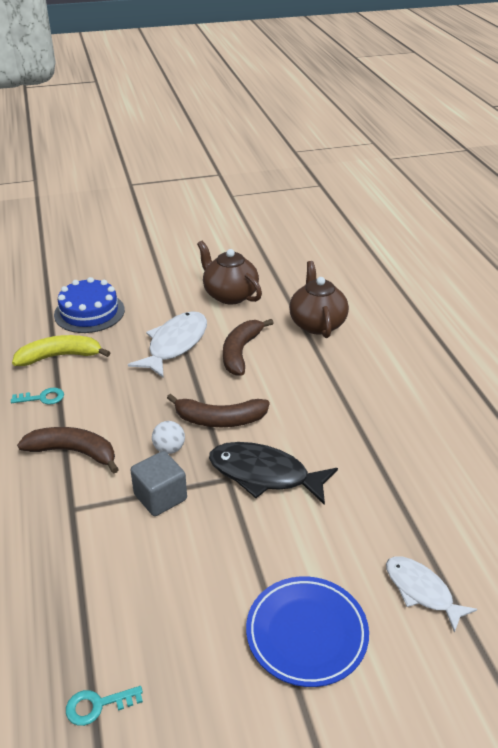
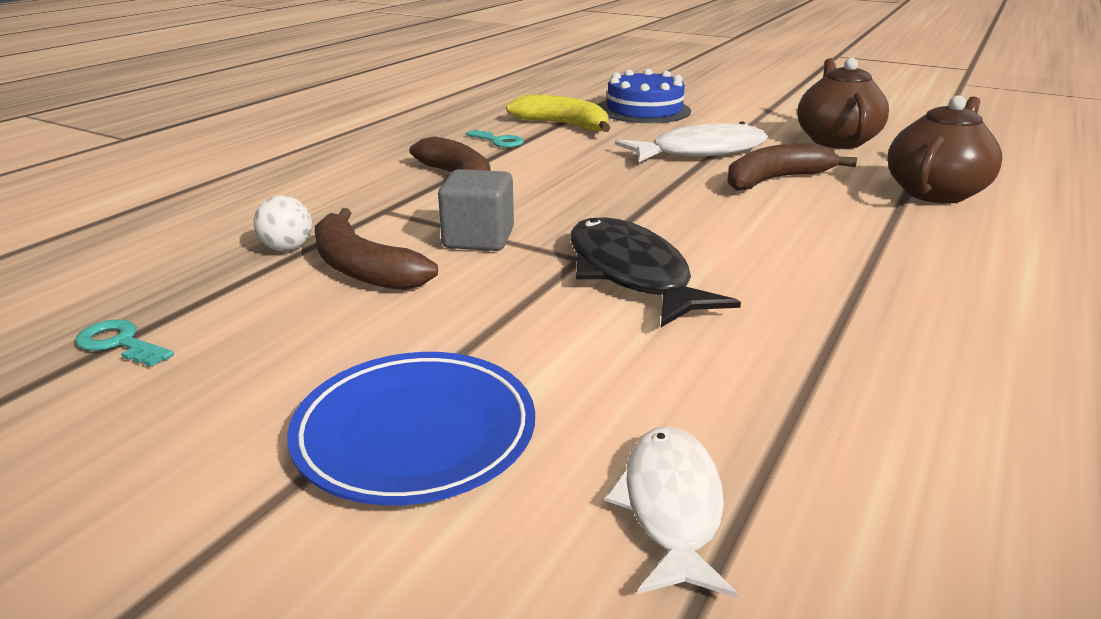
camera: 45 degrees right, 10 degrees down
white ball [152,421,185,454] -> white ball moved to [254,195,312,251]
brown banana [167,394,270,427] -> brown banana moved to [315,208,438,290]

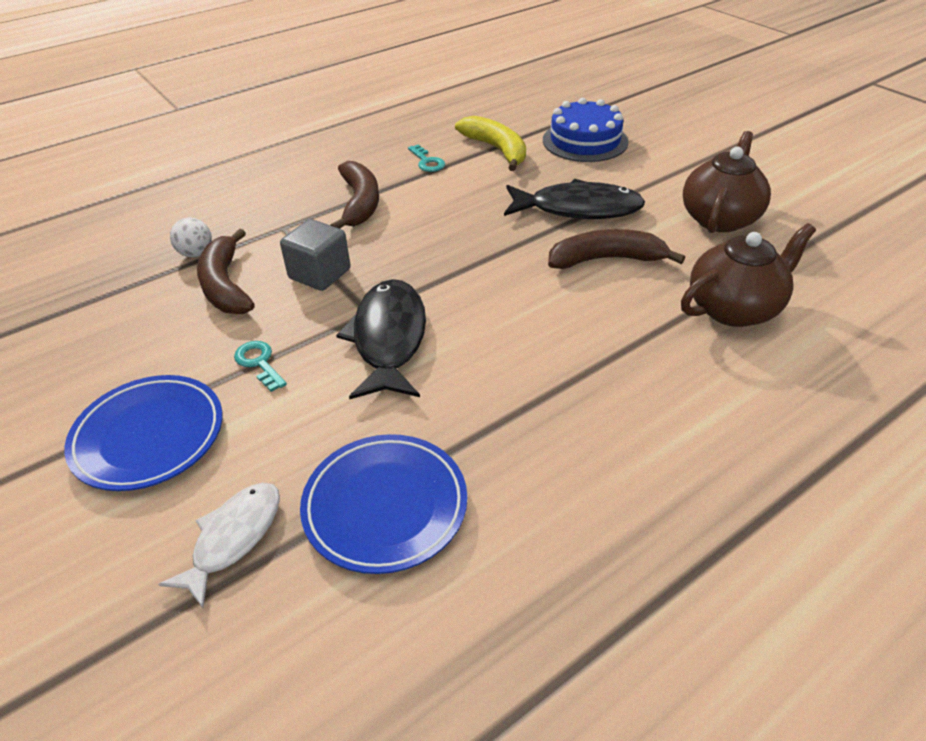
camera: 25 degrees right, 15 degrees up
turquoise key [75,319,174,367] -> turquoise key moved to [234,341,287,392]
white fish [615,121,768,162] -> black fish [504,179,645,219]
none -> blue plate [300,434,467,574]

